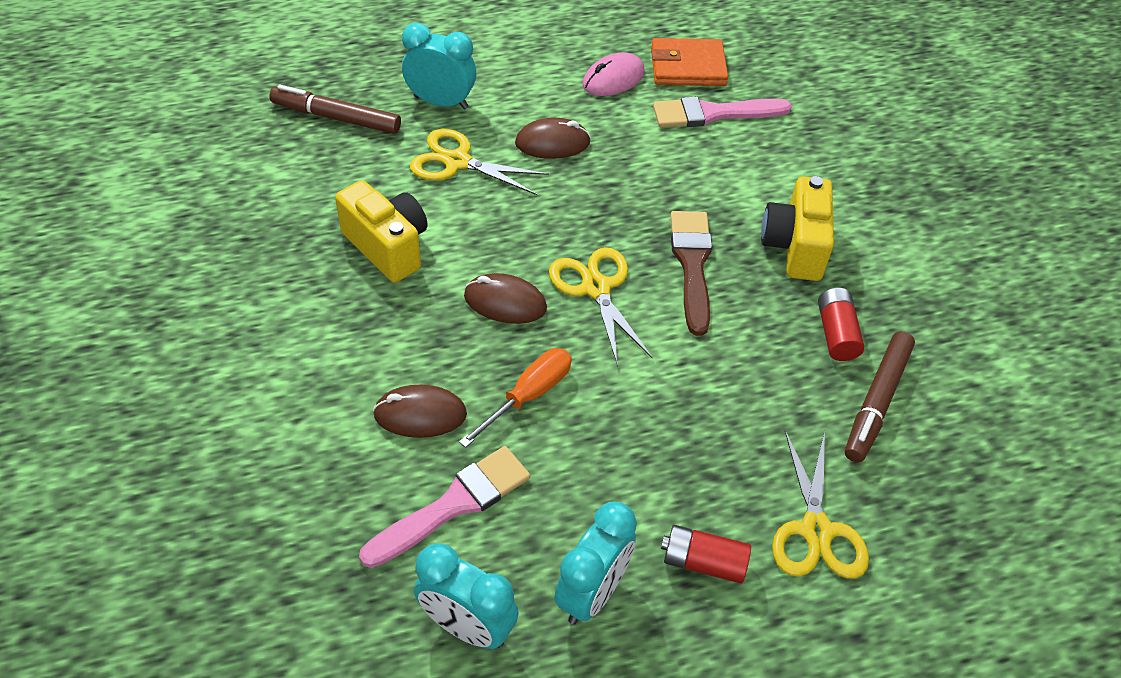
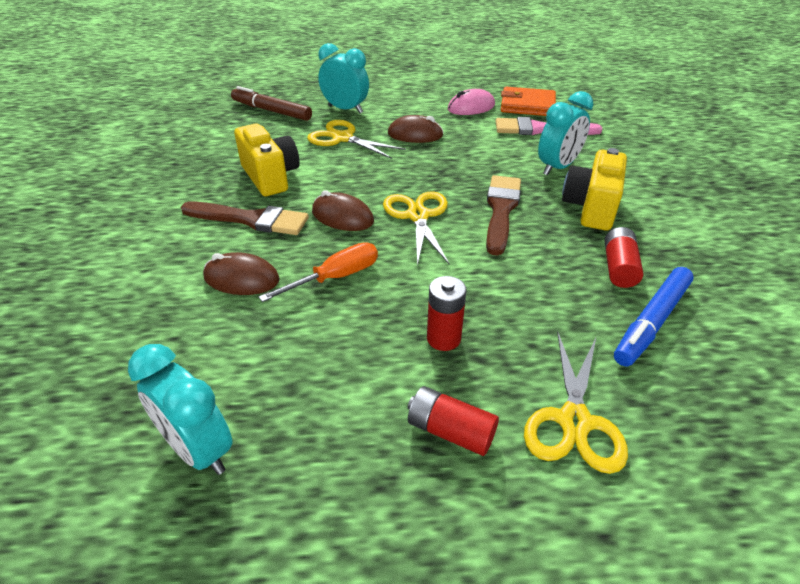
camera: 15 degrees right, 10 degrees down
pink brush [359,446,530,568] -> none
turquoise clock [554,502,637,624] -> turquoise clock moved to [538,91,593,176]
brown marker [845,331,915,462] -> blue marker [614,267,694,367]
none -> brown brush [181,202,309,235]
none -> red battery [427,276,466,351]

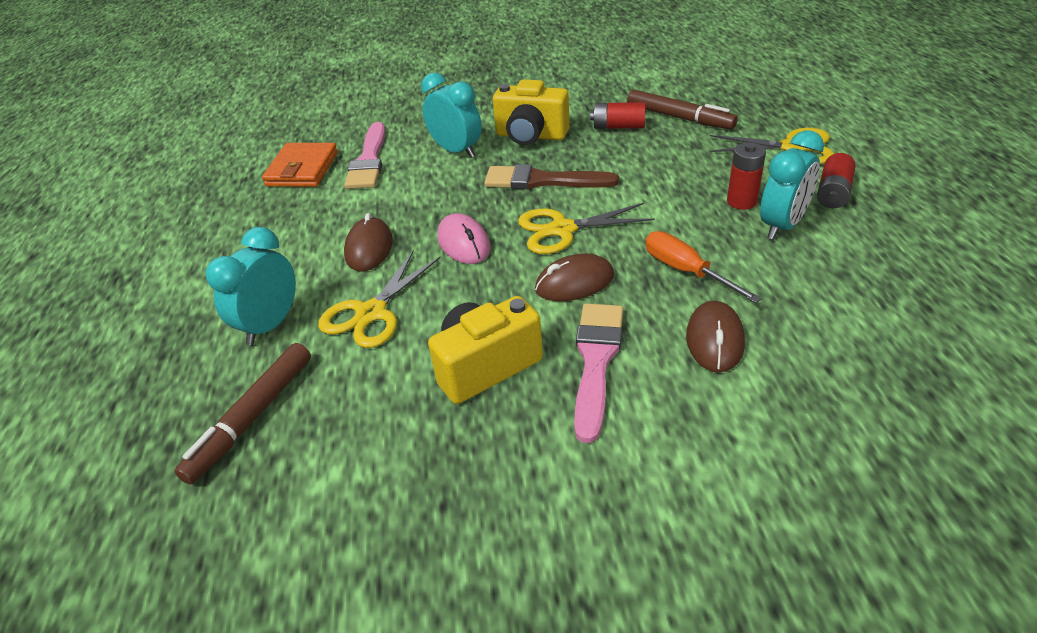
camera: 90 degrees left, 0 degrees up
turquoise clock [128,344,233,475] -> turquoise clock moved to [760,130,824,240]
brown brush [181,202,309,235] -> pink brush [574,303,623,443]
brown mouse [312,190,374,231] -> brown mouse turned 45 degrees clockwise [535,254,614,301]
pink mouse [448,89,495,115] -> pink mouse moved to [437,213,490,264]
blue marker [614,267,694,367] -> brown marker [627,90,738,129]

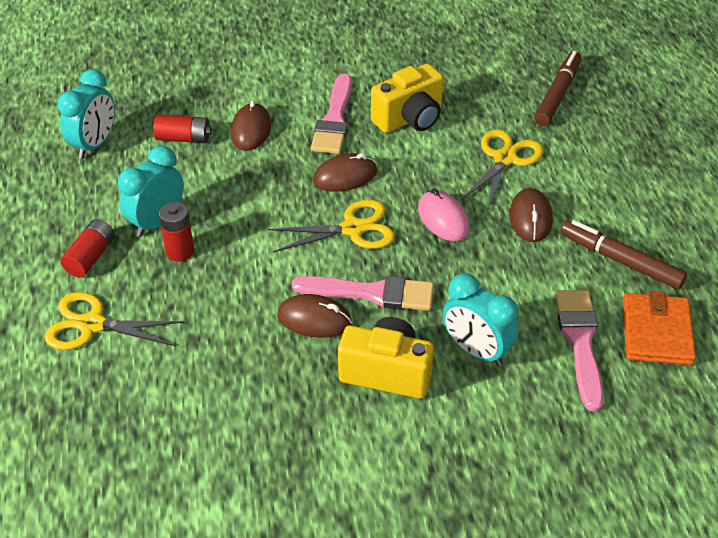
camera: 175 degrees right, 5 degrees up
turquoise clock [206,227,296,345] -> turquoise clock moved to [57,69,115,159]
brown brush [484,164,619,190] -> pink brush [292,276,434,311]
red battery [590,102,645,129] -> red battery moved to [153,114,212,143]
brown marker [627,90,738,129] -> brown marker moved to [560,220,687,289]
orange screwdriver [645,231,762,303] -> none
none -> brown mouse [277,294,352,338]

